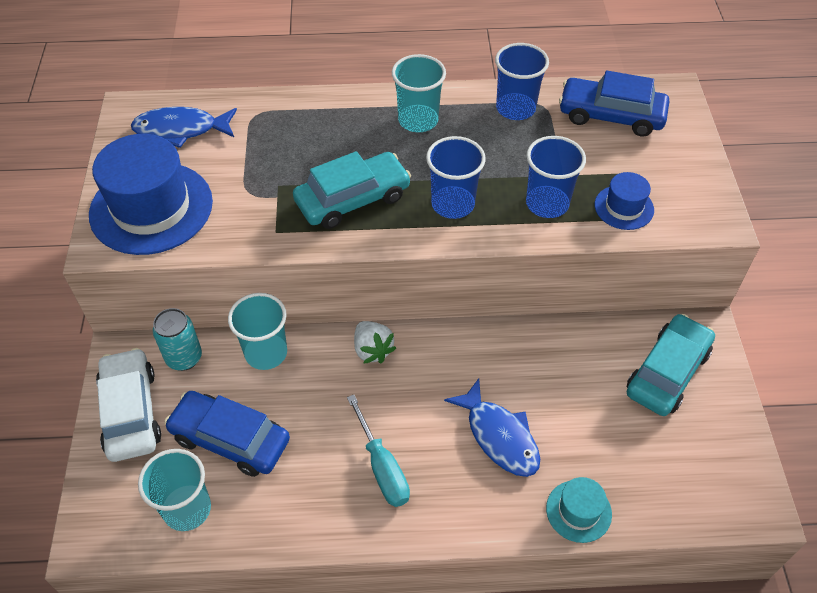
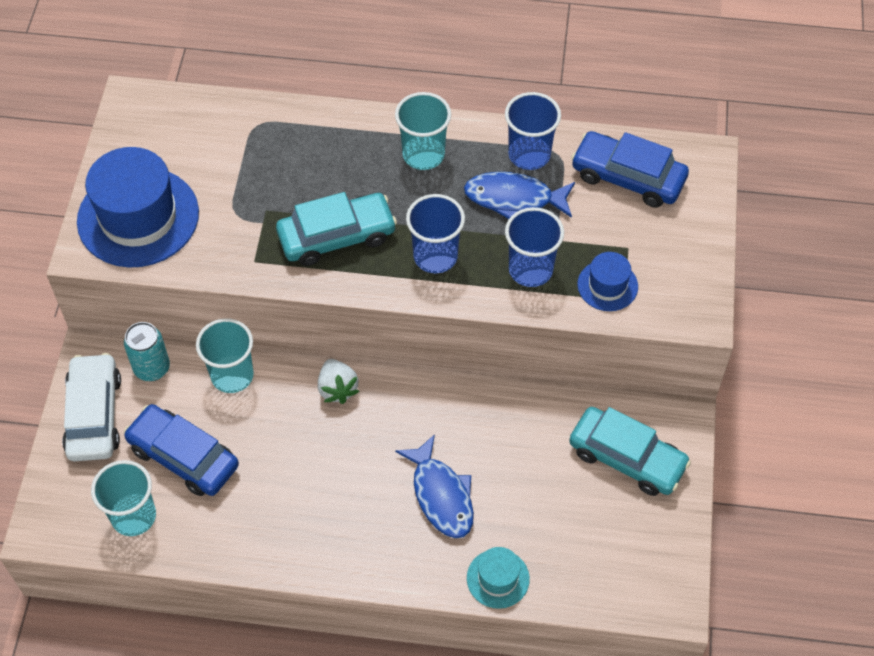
camera: 10 degrees right, 5 degrees up
blue fish [131,107,237,148] -> blue fish moved to [464,172,575,219]
turquoise screwdriver [347,395,410,507] -> none
turquoise car [627,314,715,416] -> turquoise car turned 75 degrees clockwise [569,407,691,496]

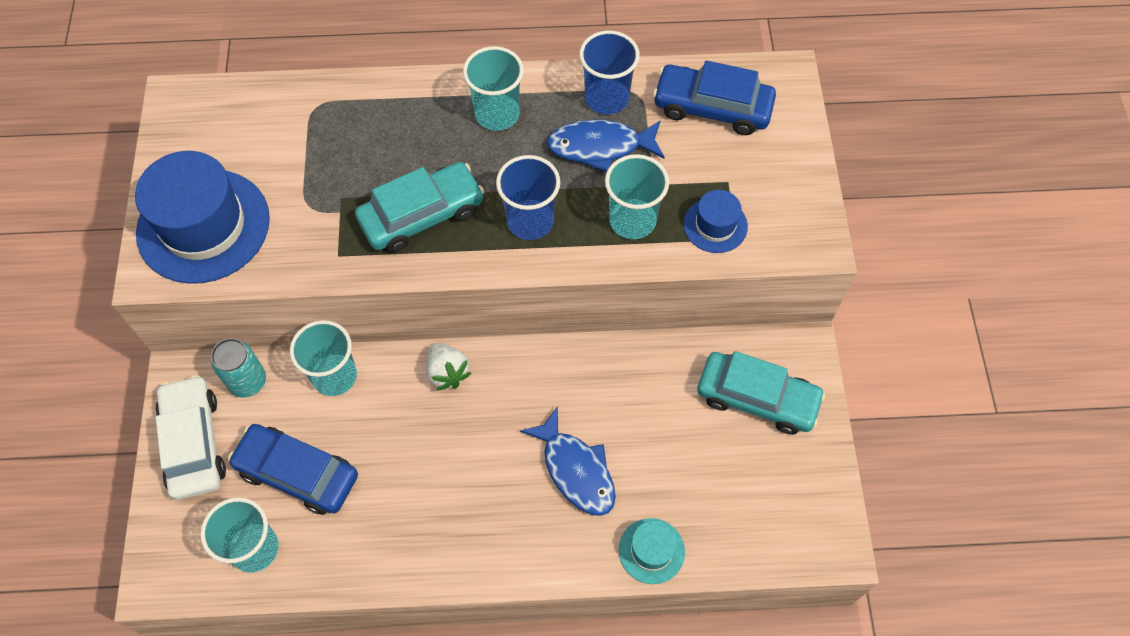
camera: 10 degrees left, 5 degrees up
blue cup [505,207,564,287] -> turquoise cup [605,154,669,239]

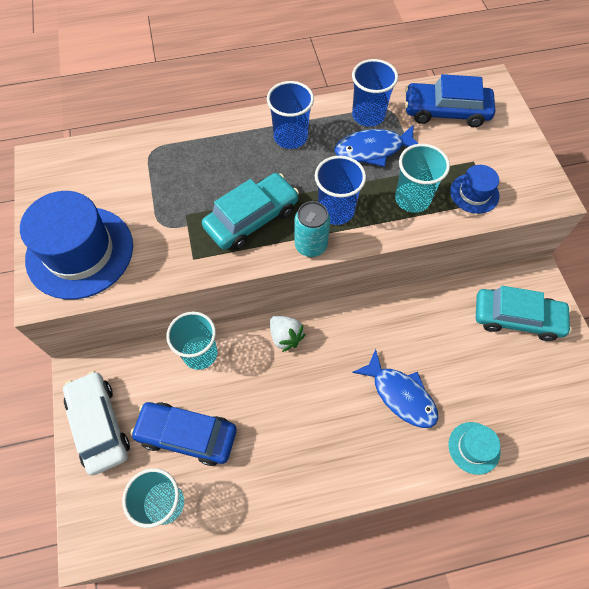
camera: 10 degrees left, 0 degrees up
turquoise can [211,338,266,398] -> turquoise can moved to [295,201,330,257]
turquoise cup [463,46,524,131] -> blue cup [267,81,314,149]

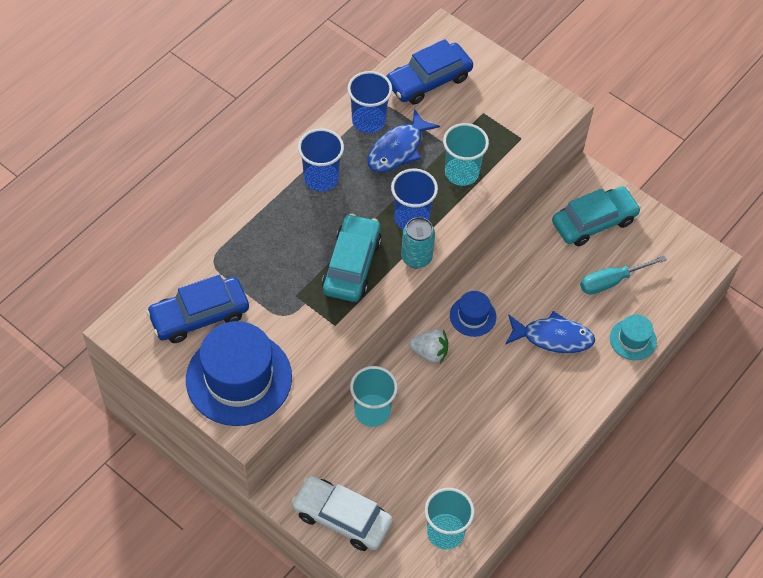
camera: 40 degrees left, 5 degrees down
blue car [130,402,237,466] -> blue car moved to [146,275,249,343]
blue hat [450,165,500,214] -> blue hat moved to [450,291,496,337]
none -> turquoise screwdriver [580,255,667,295]

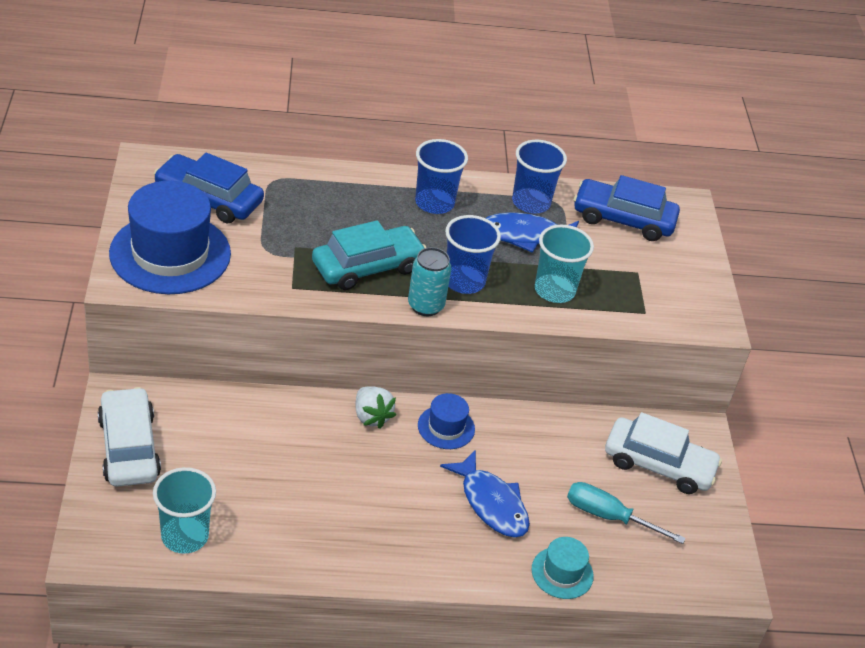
camera: 45 degrees right, 15 degrees down
turquoise cup [350,366,398,427] -> none
turquoise car [552,186,641,246] -> white car [605,412,722,494]

